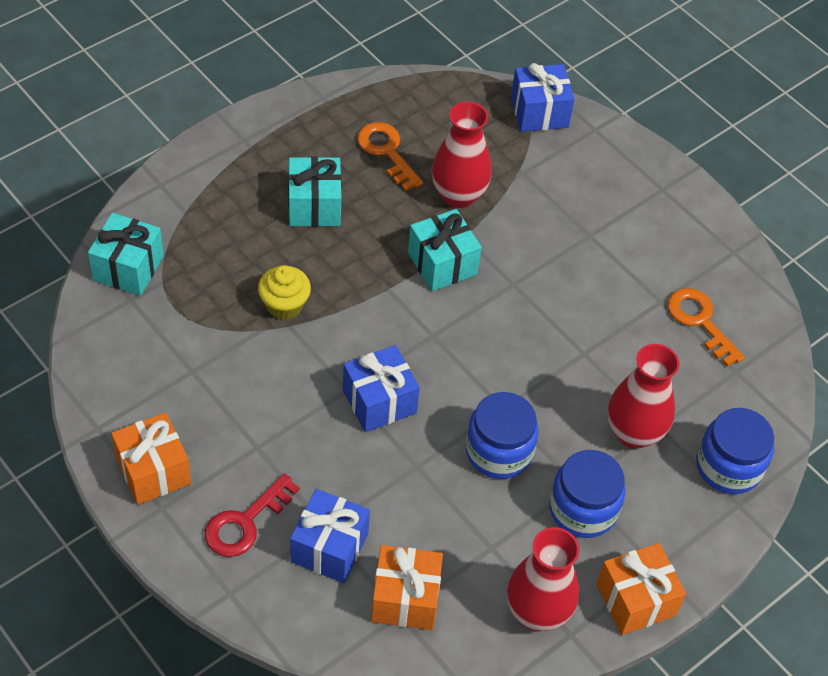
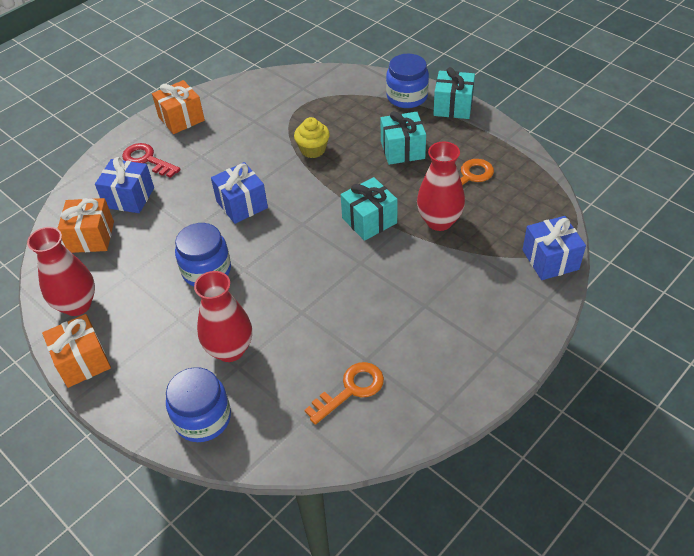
camera: 90 degrees right, 5 degrees down
turquoise gift [88,213,164,296] -> turquoise gift moved to [433,67,475,119]
blue jar [549,450,626,538] -> blue jar moved to [386,54,429,108]

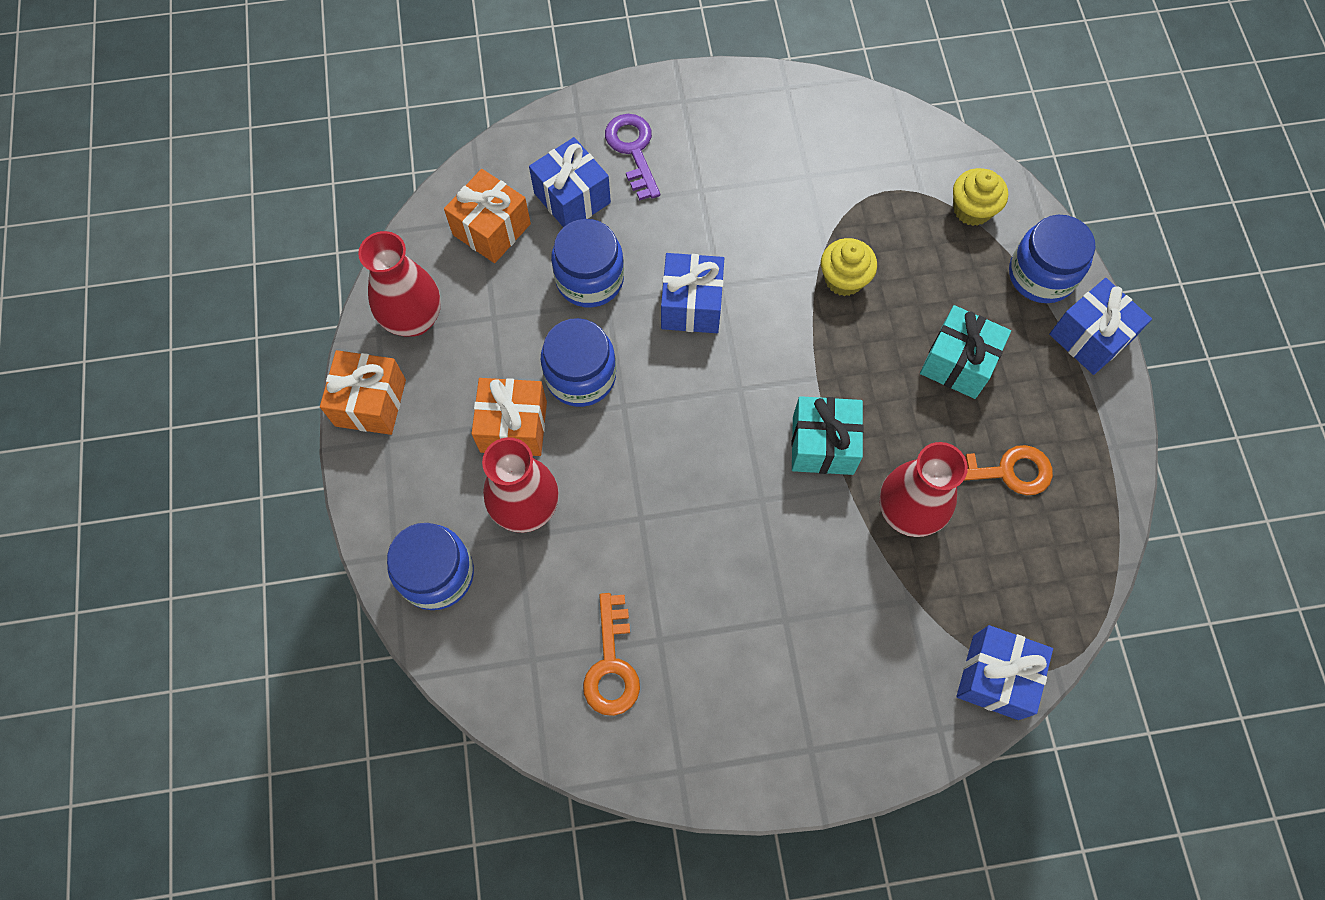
camera: 35 degrees right, 20 degrees up
red key [122,143,181,178] -> purple key [605,114,660,201]
orange gift [152,80,205,134] -> orange gift moved to [471,378,547,456]
orange key [305,362,384,425] -> orange key turned 90 degrees clockwise [583,593,640,716]
turquoise gift [433,67,475,119] -> blue gift [1049,278,1152,375]
none -> blue jar [551,219,624,307]
none -> yellow cupcake [953,168,1008,226]

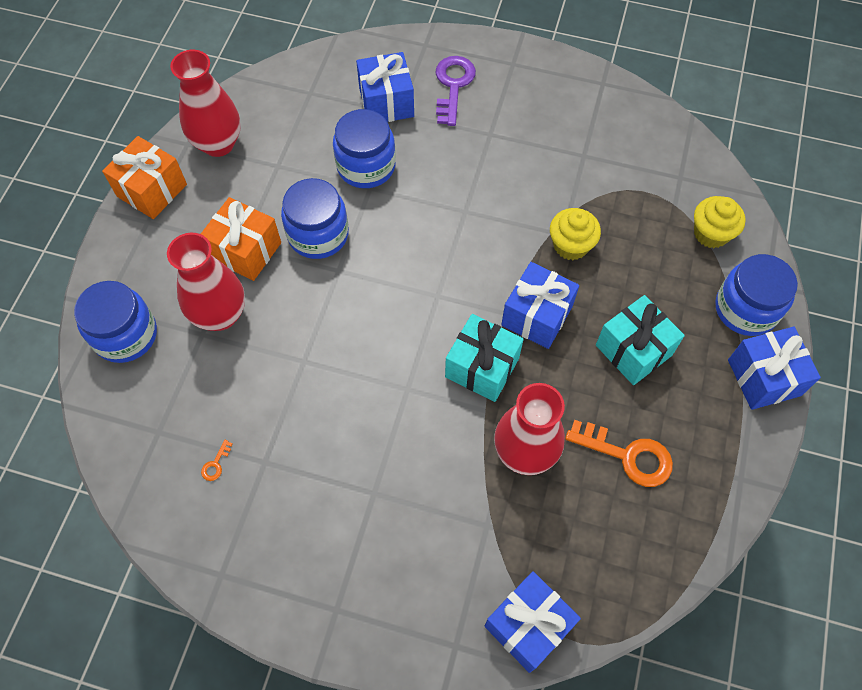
camera: 25 degrees right, 5 degrees down
orange gift [444,169,531,263] -> none
orange key [583,593,640,716] -> orange key [201,440,232,481], size x0.41
blue gift [661,253,724,333] -> blue gift moved to [501,262,579,349]

